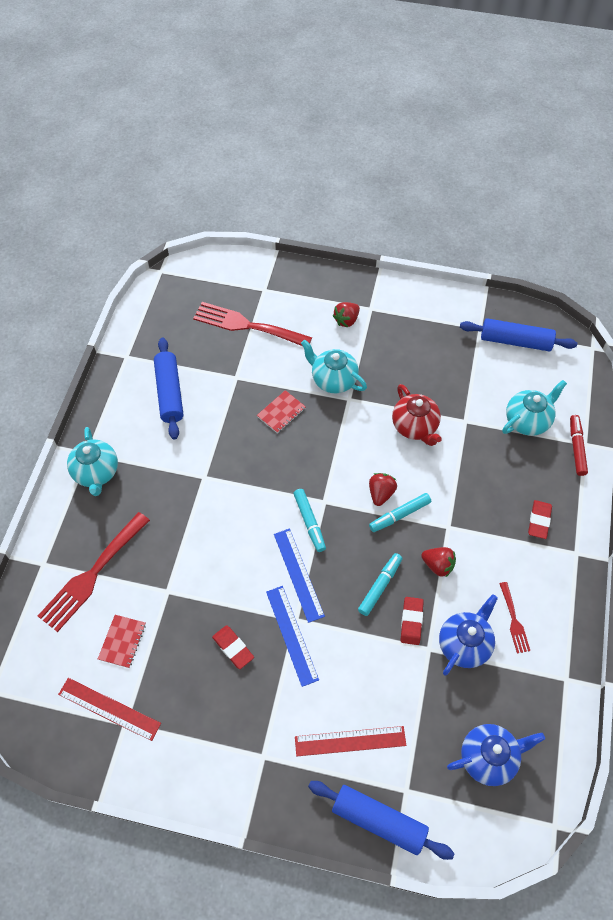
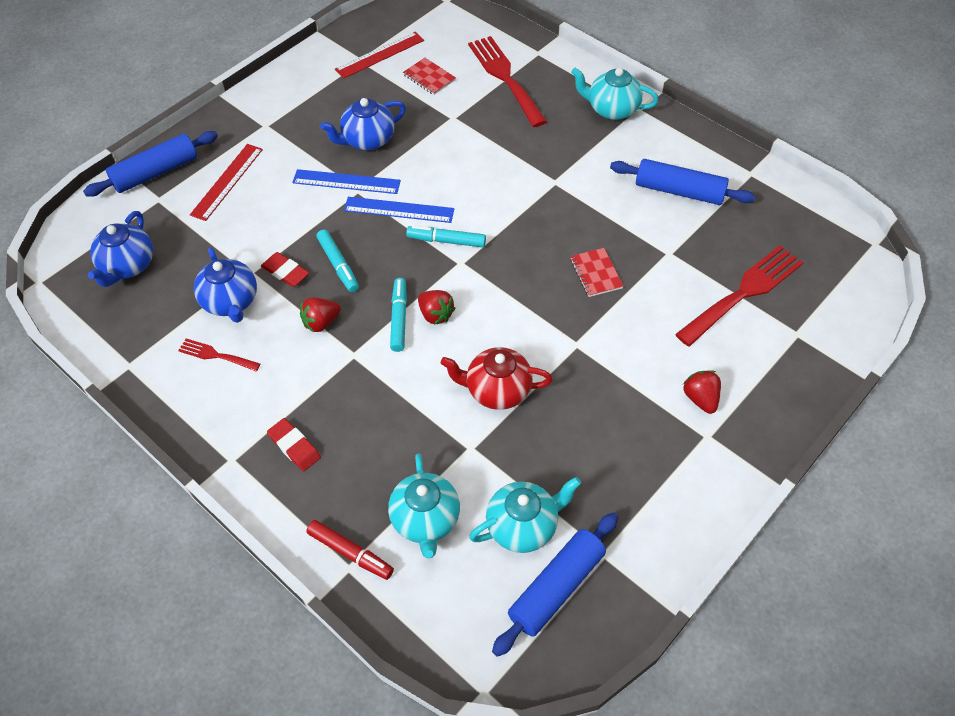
camera: 120 degrees right, 5 degrees down
red eraser [212,625,254,669] -> blue teapot [320,98,406,150]
turquoise teapot [301,340,367,393] -> turquoise teapot moved to [469,477,581,553]

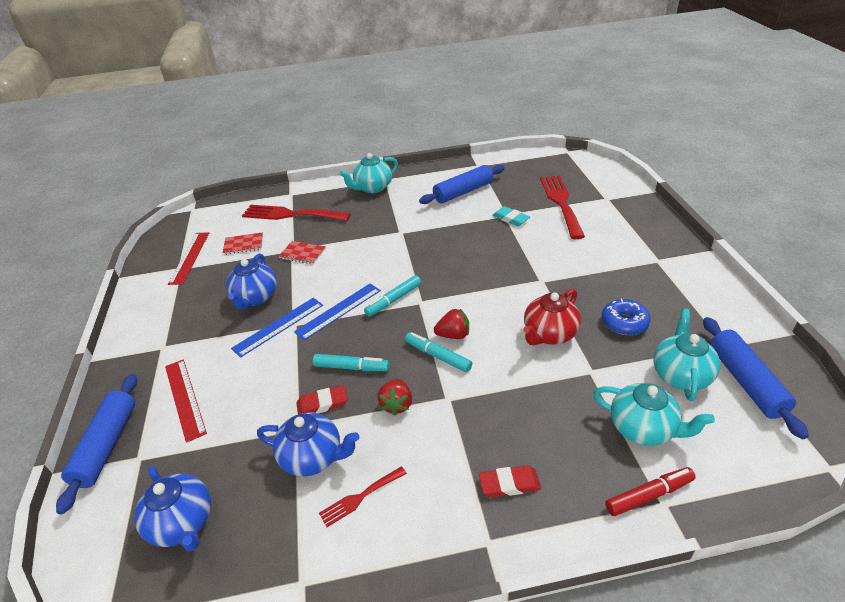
camera: 50 degrees left, 15 degrees down
red notebook [570,248,623,297] -> red notebook moved to [279,241,326,264]
red strawberry [683,370,721,414] -> none
none -> turquoise eraser [492,206,530,226]
none -> blue donut [602,299,651,335]

